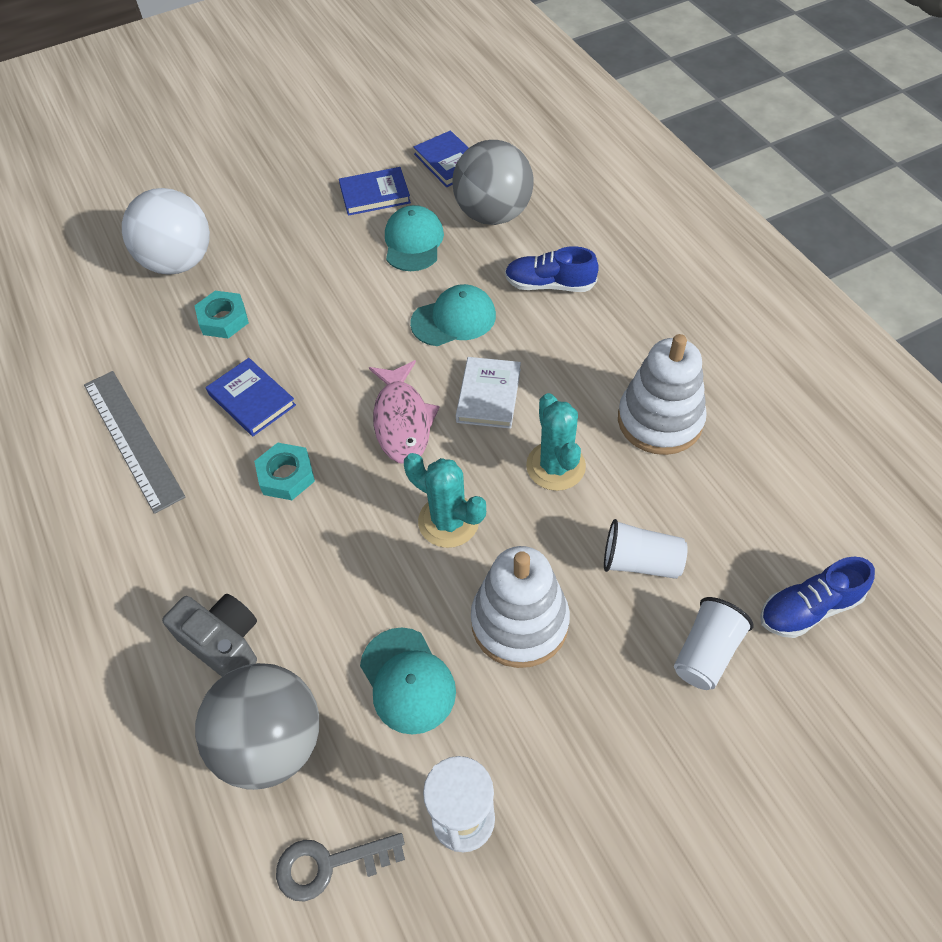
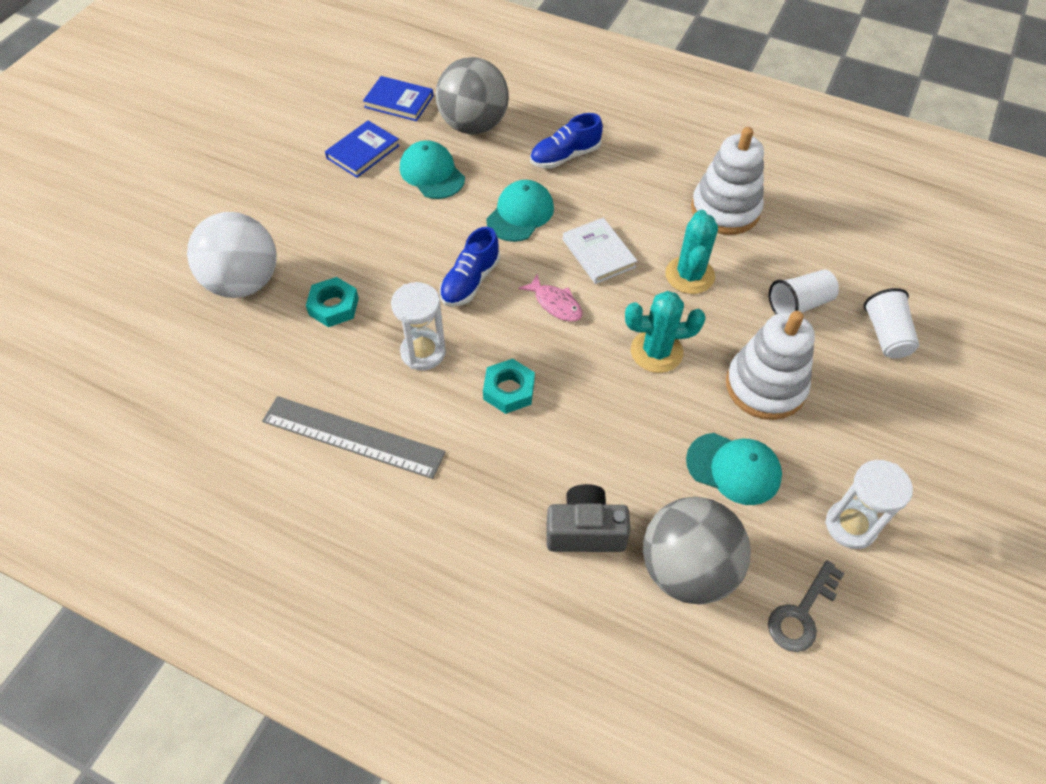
camera: 40 degrees left, 0 degrees up
blue book [206,358,296,436] -> white hourglass [391,282,446,370]
pink fish [369,360,440,464] -> pink fish [518,274,583,322], size x0.63
turquoise cactus [526,393,586,491] -> turquoise cactus turned 60 degrees clockwise [665,210,718,294]
blue shoe [760,557,875,638] -> blue shoe moved to [439,227,500,307]

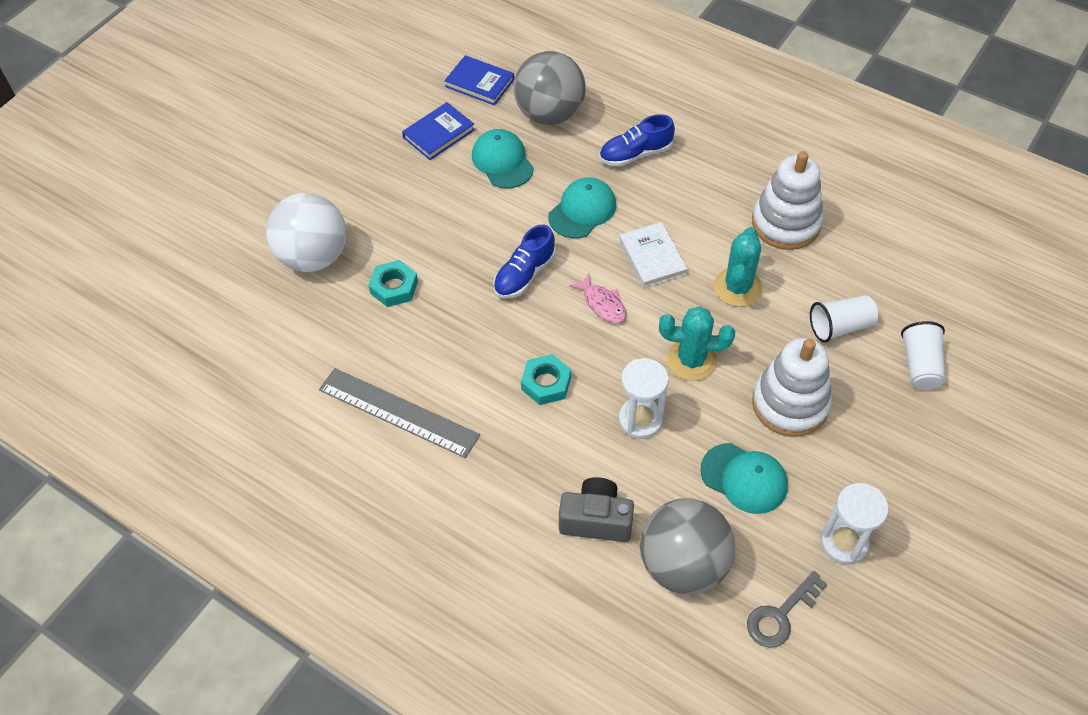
camera: 10 degrees right, 0 degrees up
white hourglass [391,282,446,370] -> white hourglass moved to [619,358,669,439]

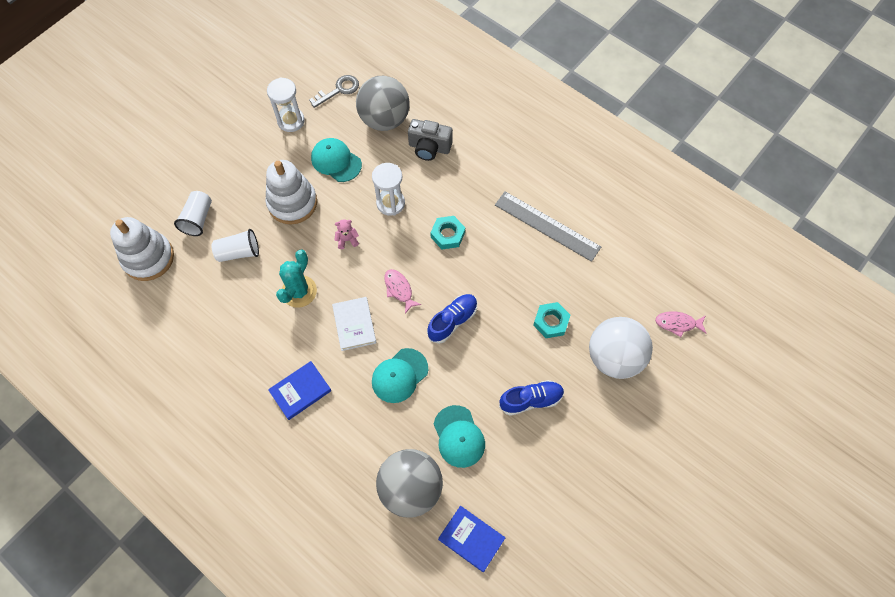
camera: 175 degrees left, 10 degrees up
blue book [402,102,475,160] -> blue book moved to [268,361,331,420]
blue shoe [599,114,675,167] -> blue shoe moved to [499,380,564,416]
turquoise cactus [659,306,735,381] -> pink teddy bear [335,219,359,249]
white stacking toy [752,151,824,250] -> white stacking toy moved to [110,217,174,281]
none -> pink fish [655,312,707,337]

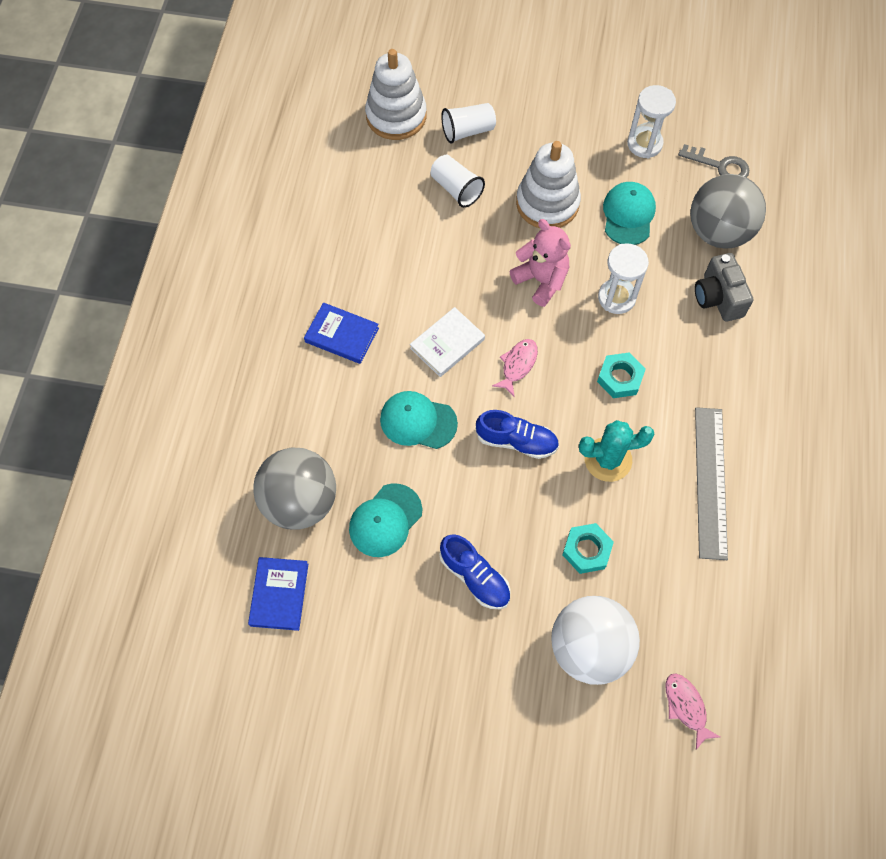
camera: 60 degrees right, 0 degrees up
turquoise cactus [276,250,317,308] -> turquoise cactus moved to [579,420,655,482]
pink teddy bear [335,219,359,249] -> pink teddy bear [510,219,571,307], size x1.90

